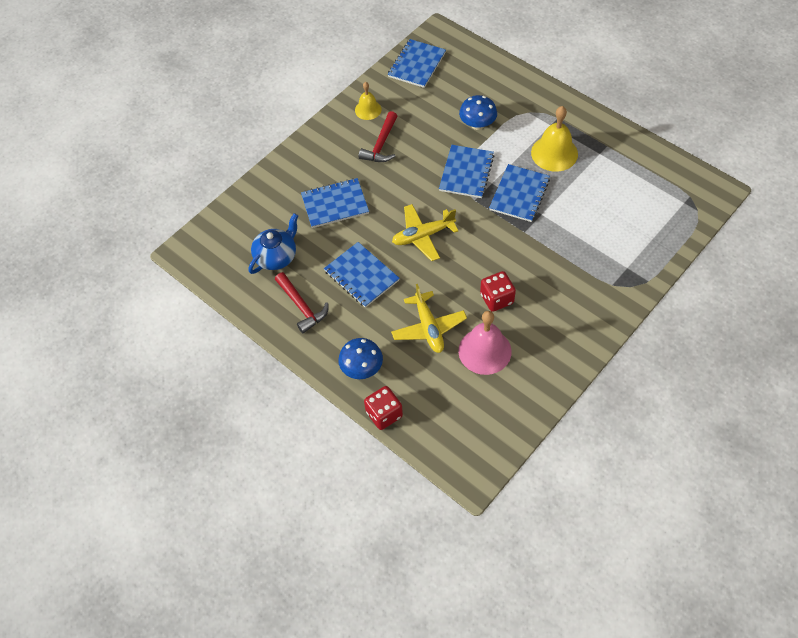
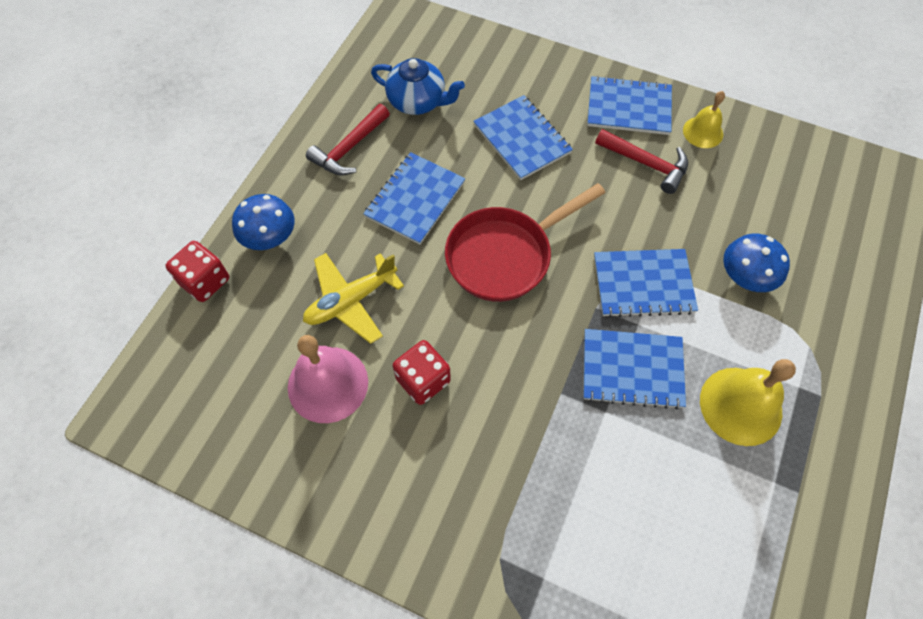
camera: 70 degrees right, 5 degrees up
red hammer [359,111,397,162] -> red hammer turned 150 degrees counterclockwise [595,129,688,194]
blue notebook [388,39,446,88] -> blue notebook moved to [587,76,672,135]
yellow plane [392,204,459,261] -> red pan [445,183,606,302]

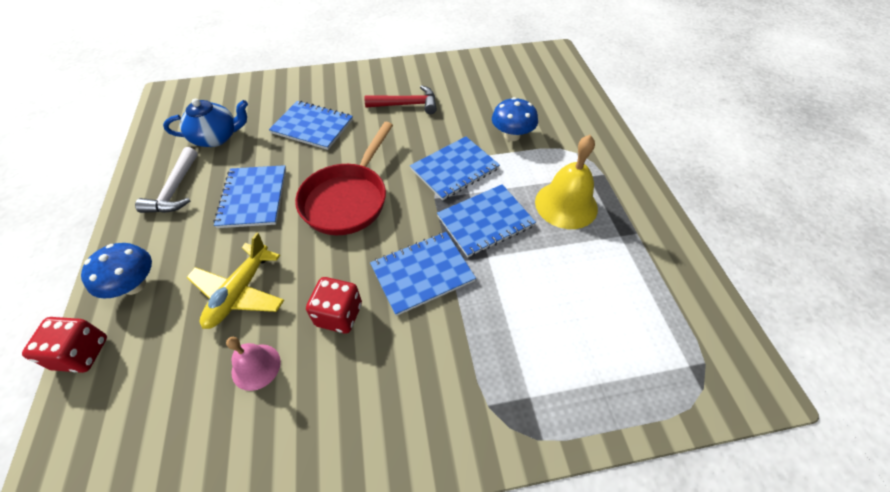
camera: 35 degrees left, 10 degrees down
pink bell [288,335,368,423] -> pink bell [226,337,281,391], size x0.60
red hammer [306,104,390,175] -> white hammer [135,147,198,213]
blue notebook [587,76,672,135] -> blue notebook moved to [370,232,476,316]
yellow bell [683,91,725,148] -> none

